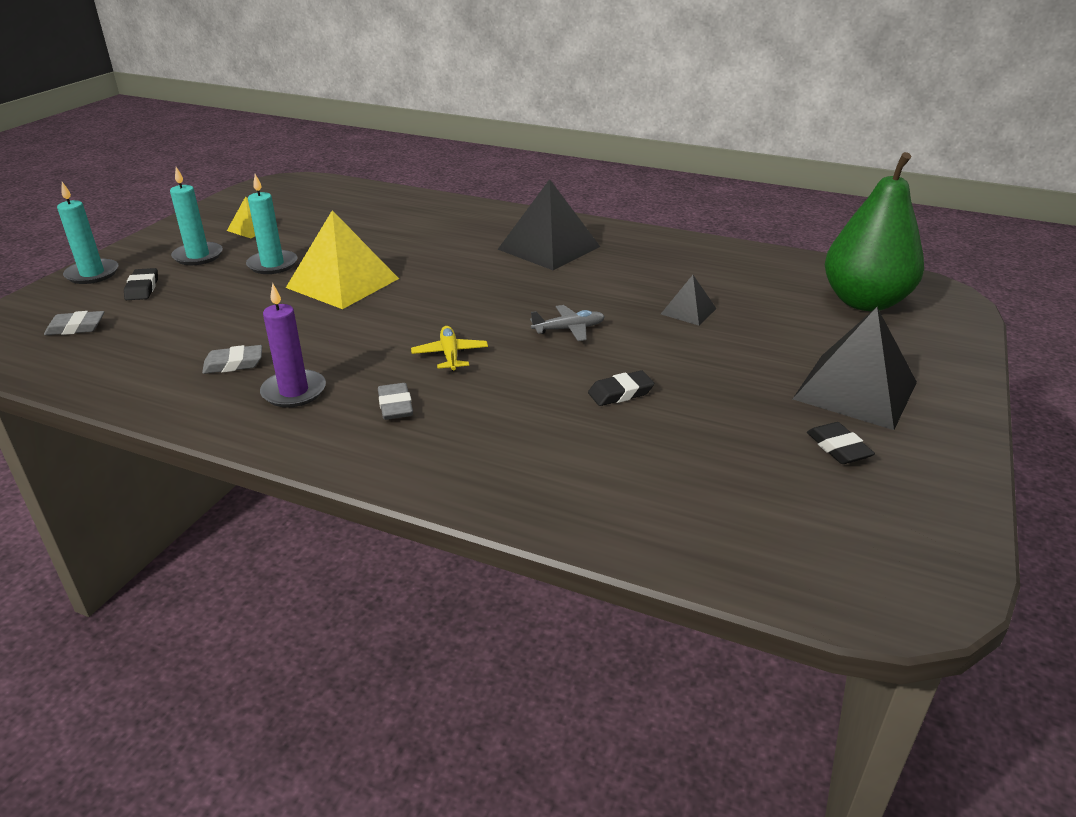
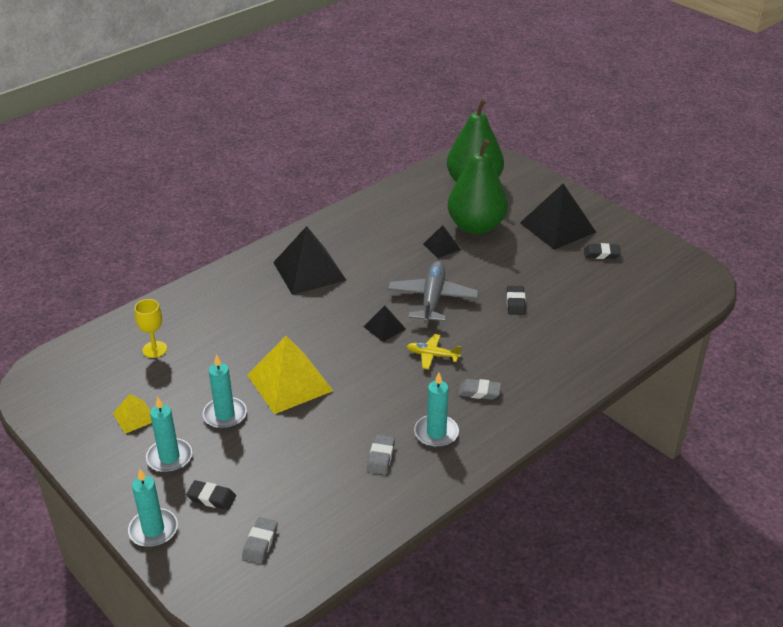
camera: 65 degrees left, 5 degrees up
purple candle [260,283,326,408] -> turquoise candle [414,372,459,447]
grey plane [530,305,605,341] -> grey plane [388,261,479,324], size x1.84
none -> yellow goblet [134,299,167,358]
none -> black pyramid [364,305,406,342]
none -> green pear [447,139,508,234]

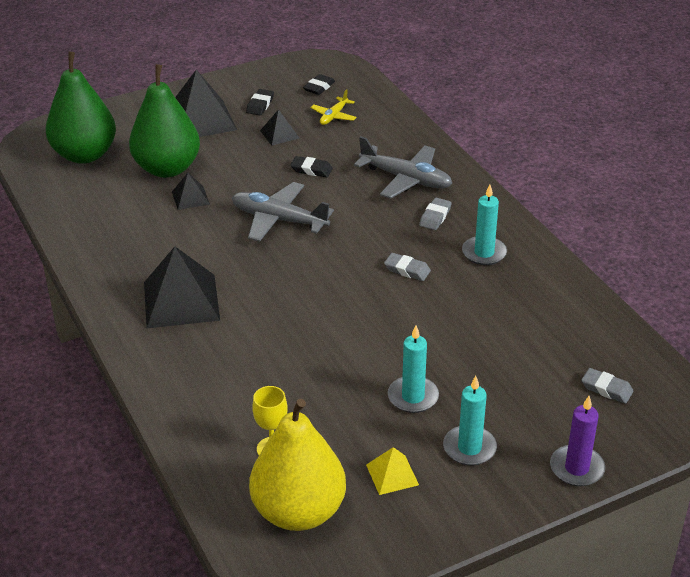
camera: 75 degrees left, 0 degrees up
turquoise candle [128,469,178,547] -> purple candle [550,396,605,486]
black eraser [186,480,236,510] -> black eraser moved to [303,74,335,95]
yellow pyramid [247,336,333,414] -> none
black pyramid [364,305,406,342] -> black pyramid moved to [260,109,299,145]
grey eraser [367,435,395,474] -> grey eraser moved to [384,253,431,281]
yellow plane [406,334,461,369] -> yellow plane moved to [311,89,357,125]
none -> yellow pear [249,399,346,531]
none -> grey plane [354,136,452,199]

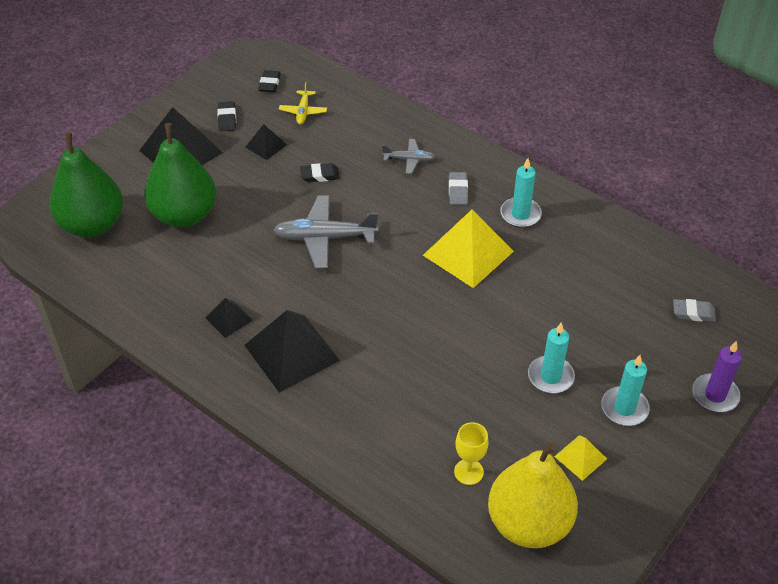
camera: 25 degrees left, 10 degrees up
black pyramid [172,173,210,210] -> black pyramid moved to [206,298,253,338]
grey plane [354,136,452,199] -> grey plane [382,139,435,174], size x0.54
grey eraser [384,253,431,281] -> yellow pyramid [423,210,514,288]

